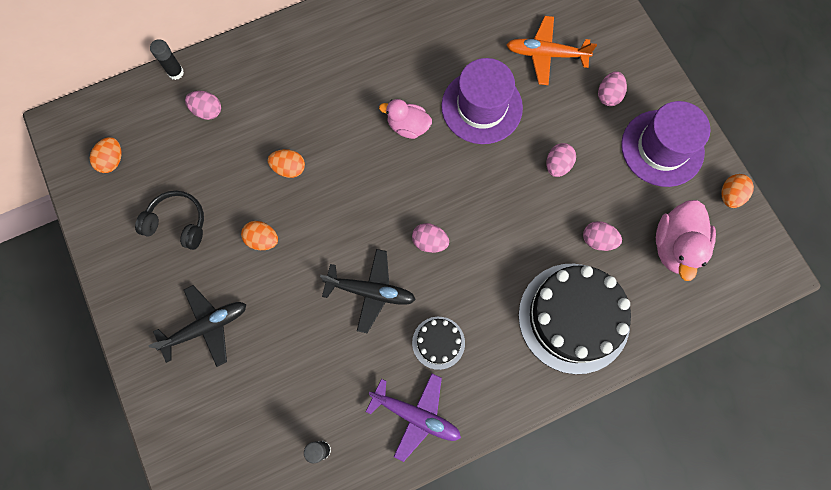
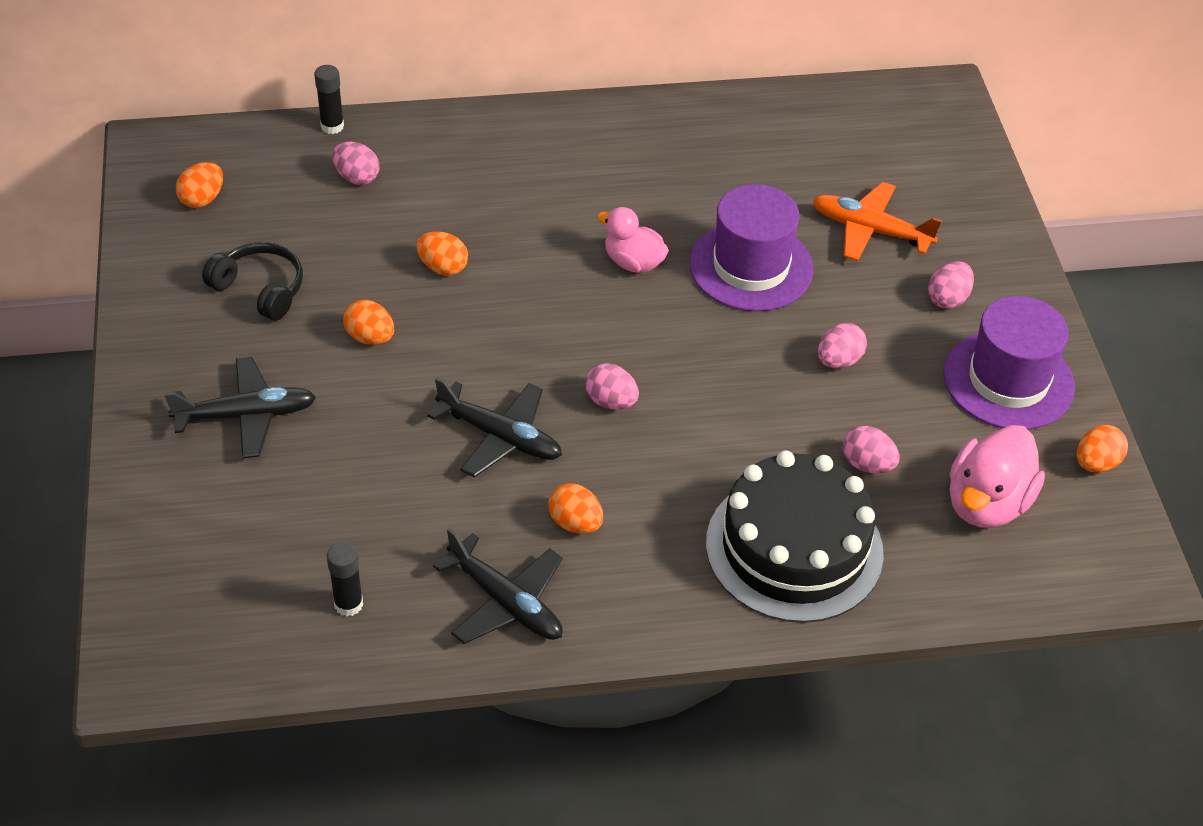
camera: 15 degrees right, 25 degrees down
purple plane [366,373,461,462] -> black plane [433,528,563,644]
black cake [412,317,465,370] -> orange egg [548,483,603,534]

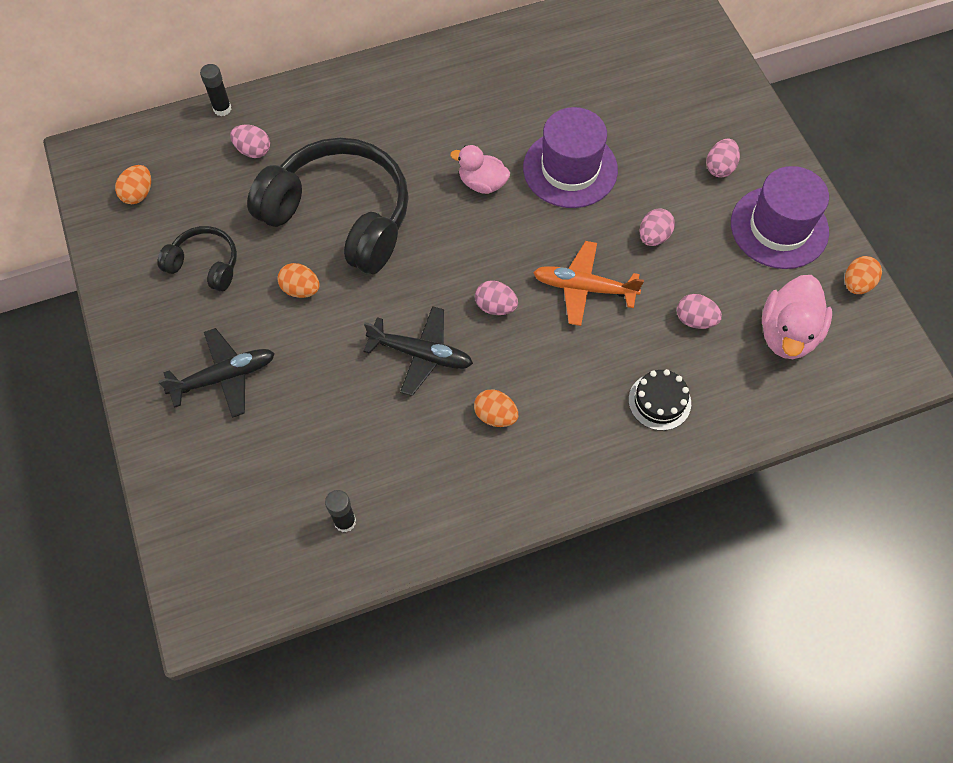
camera: 10 degrees left, 15 degrees up
orange egg [417,232,468,276] -> black headphones [247,138,409,274]
black plane [433,528,563,644] -> none
black cake [706,451,884,623] -> black cake [628,369,691,431], size x0.47
orange plane [813,182,942,261] -> orange plane moved to [533,241,644,326]

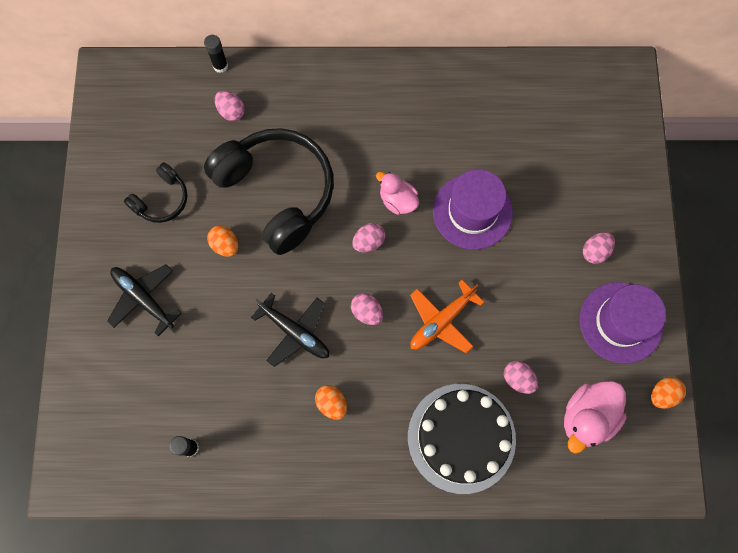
camera: 20 degrees right, 10 degrees up
orange egg [115,165,151,204] -> none
black headphones [157,226,237,292] -> black headphones turned 90 degrees clockwise [124,162,188,223]
black plane [158,328,275,418] -> black plane turned 135 degrees counterclockwise [107,264,182,336]
orange plane [533,241,644,326] -> orange plane turned 75 degrees counterclockwise [410,280,484,353]
black cake [628,369,691,431] -> black cake [408,384,516,494], size x2.12
pink egg [640,208,675,246] -> pink egg moved to [352,223,385,252]

